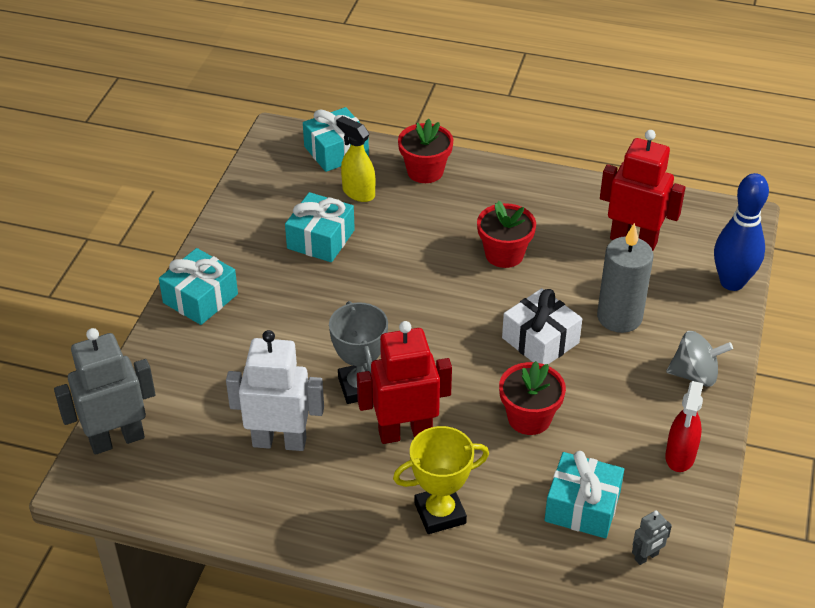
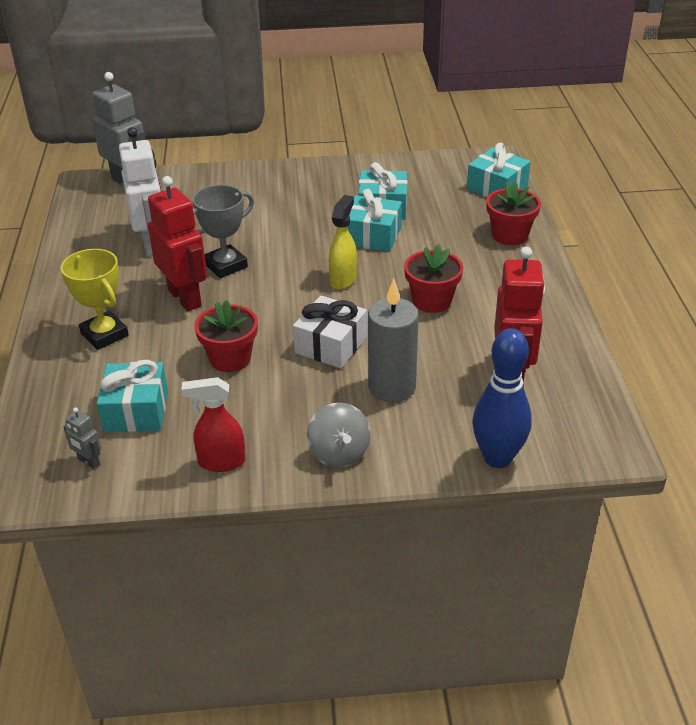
camera: 70 degrees right, 5 degrees down
turquoise gift [159,248,238,325] -> turquoise gift moved to [347,189,402,252]
yellow spray bottle [336,116,375,202] -> yellow spray bottle moved to [329,195,357,290]

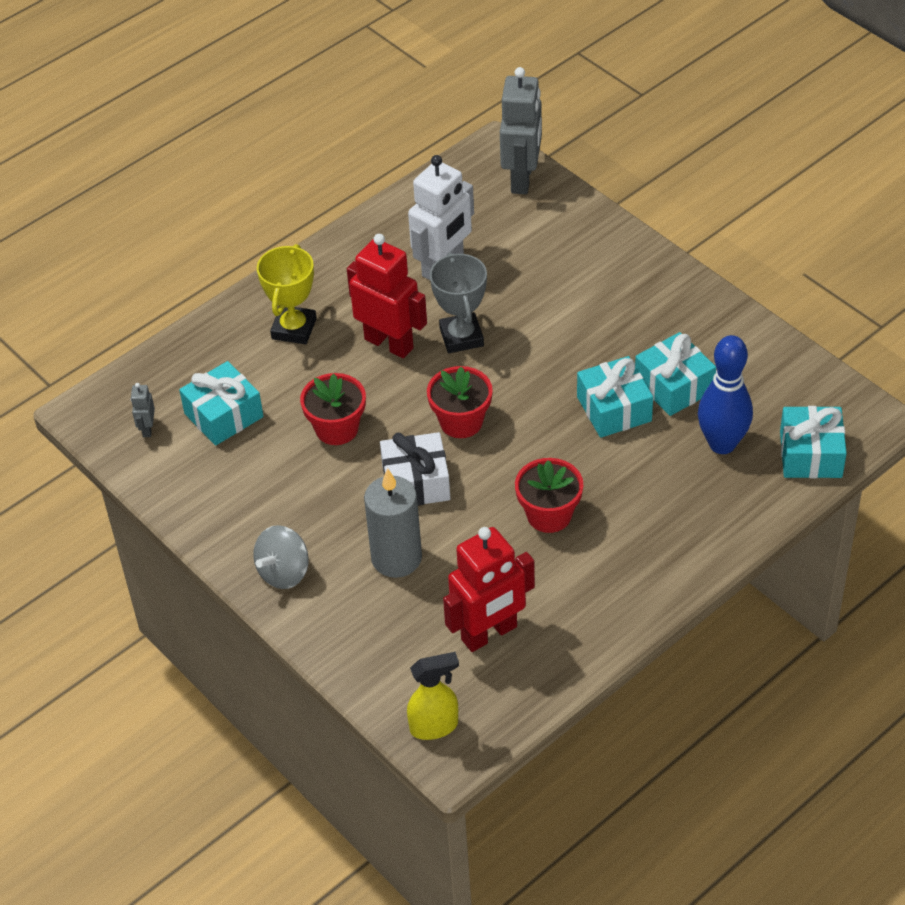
camera: 55 degrees right, 10 degrees up
red robot [148,176,207,311] -> red robot turned 75 degrees counterclockwise [347,234,427,358]
red spray bottle [181,377,246,472] -> none
grey trophy [192,185,254,278] -> grey trophy turned 60 degrees clockwise [430,252,487,353]
yellow spray bottle [329,195,357,290] -> yellow spray bottle moved to [407,652,459,740]
blue bowling pin [472,328,532,468] -> blue bowling pin moved to [698,335,753,454]
red flower pot [486,181,541,245] -> red flower pot moved to [427,366,493,438]

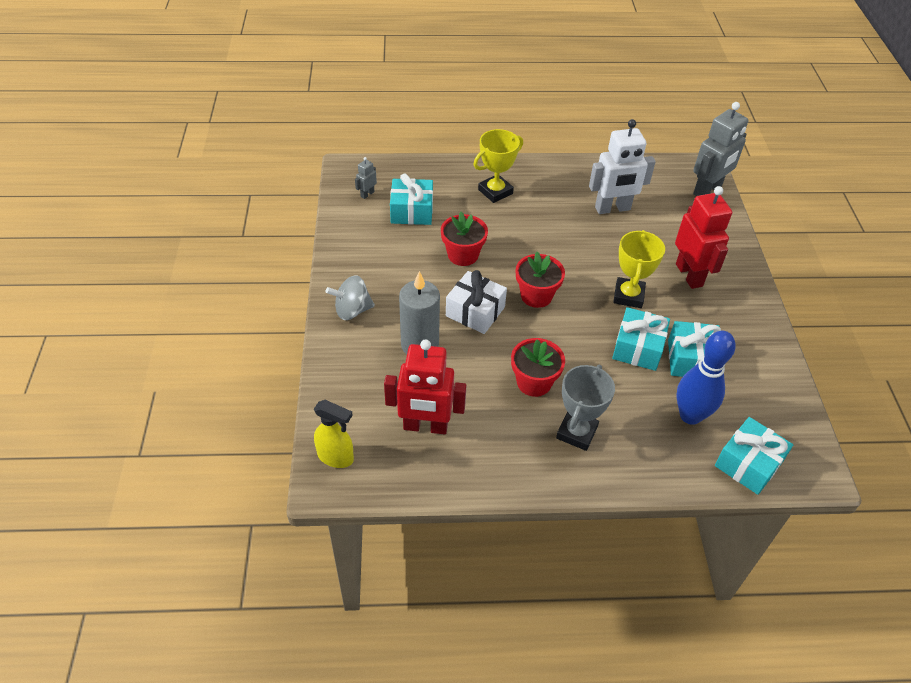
camera: 35 degrees right, 0 degrees up
red robot [347,234,427,358] -> red robot moved to [675,186,732,289]
grey trophy [430,252,487,353] -> grey trophy moved to [556,365,615,451]
none -> yellow trophy [613,230,665,308]

